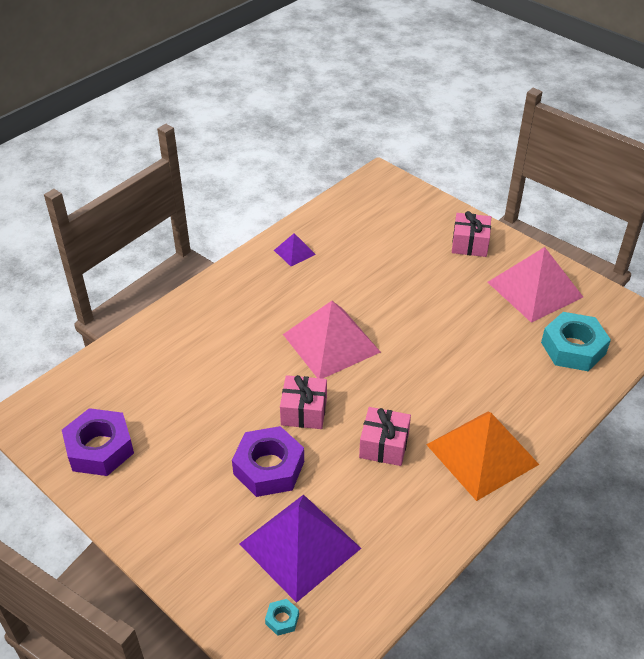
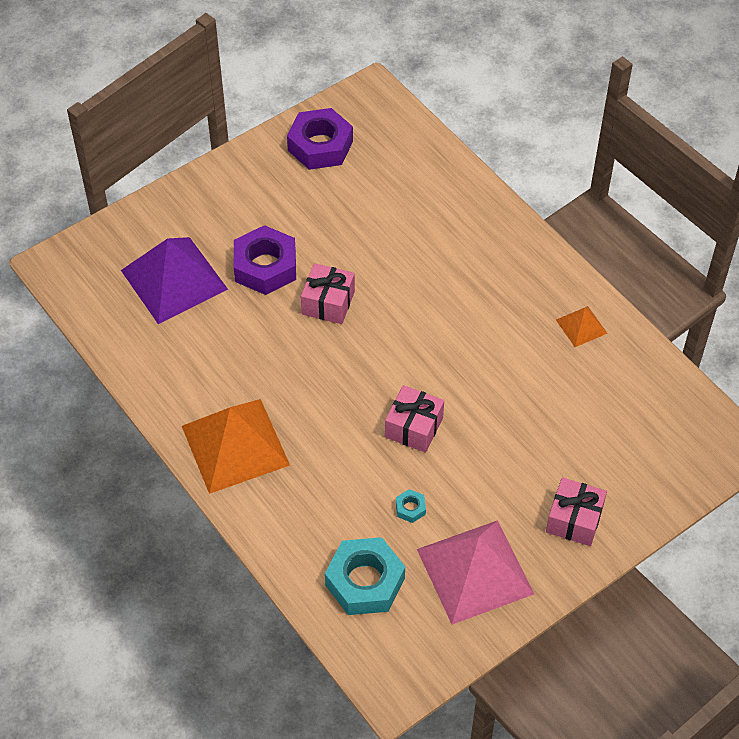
camera: 100 degrees right, 10 degrees up
turquoise nut [265,599,299,636] -> turquoise nut moved to [396,489,426,523]
purple pyramid [274,233,316,266] -> orange pyramid [556,306,608,347]
pink pyramid [283,301,381,379] -> none
pink gift [359,407,411,466] -> pink gift moved to [385,385,444,453]

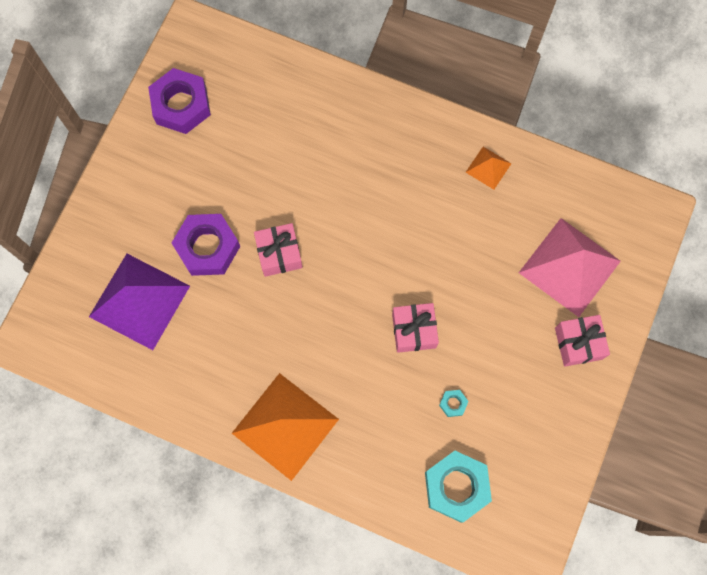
camera: 30 degrees left, 20 degrees up
pink pyramid [417,520,534,625] -> pink pyramid moved to [519,218,621,317]

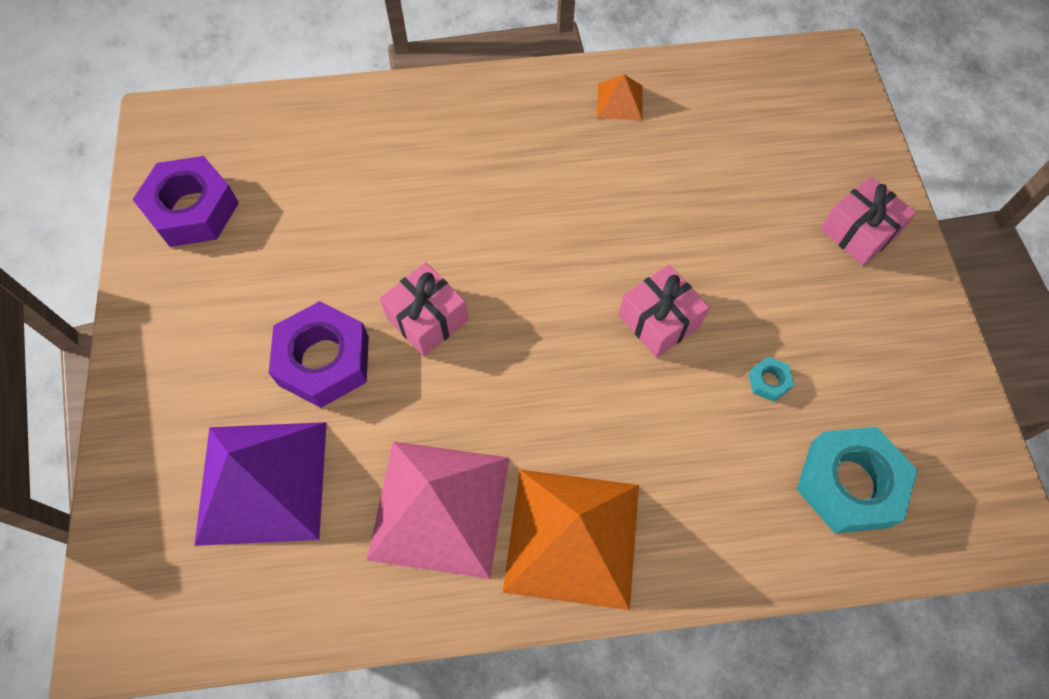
camera: 30 degrees left, 10 degrees down
pink pyramid [519,218,621,317] -> pink pyramid moved to [367,441,509,579]

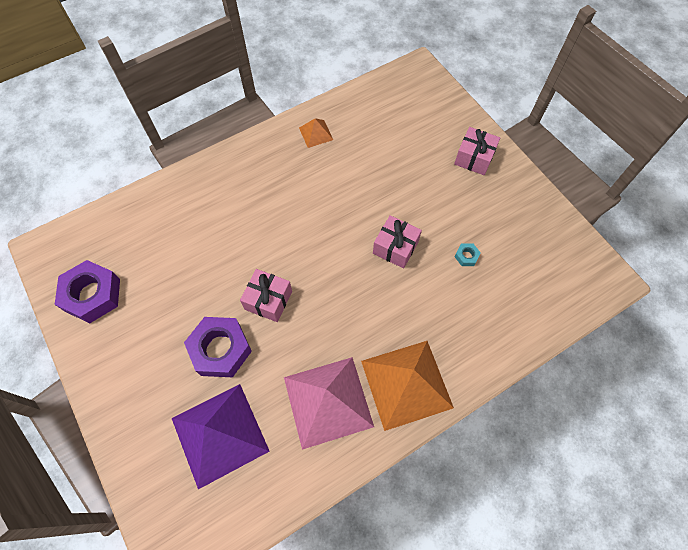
camera: 25 degrees left, 0 degrees up
turquoise nut [797,427,917,533] -> none

